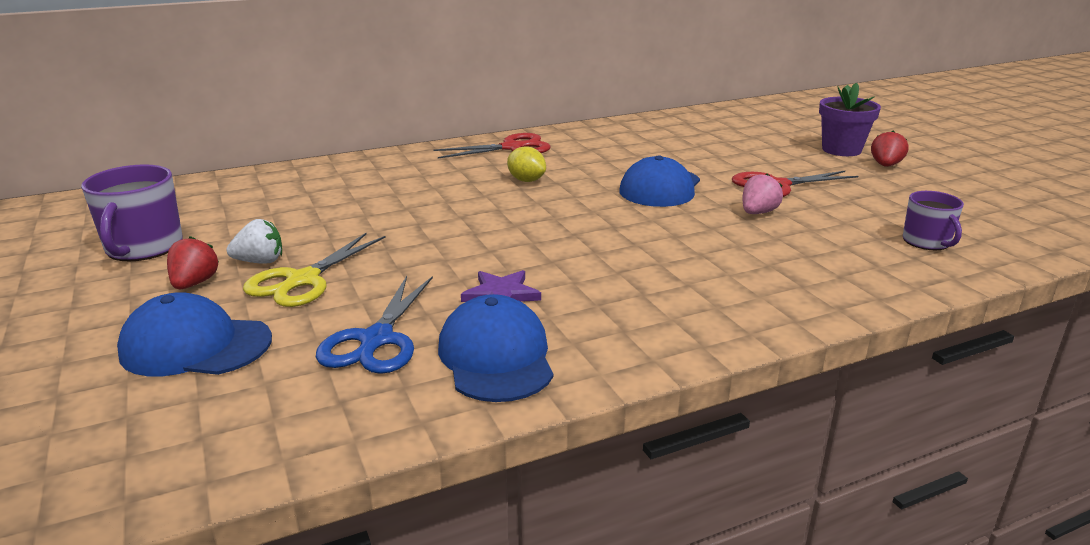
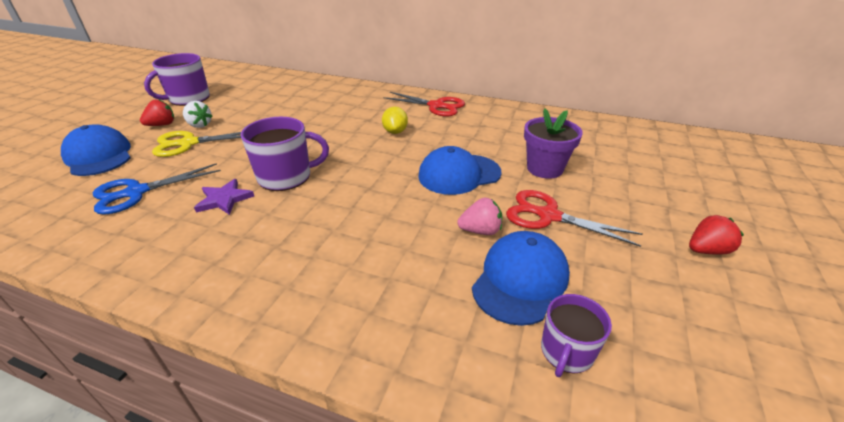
camera: 45 degrees right, 10 degrees up
blue cap [438,294,553,402] -> blue cap moved to [472,231,570,326]
purple flower pot [819,83,881,156] -> purple flower pot moved to [524,108,583,179]
none -> purple mug [241,117,329,191]

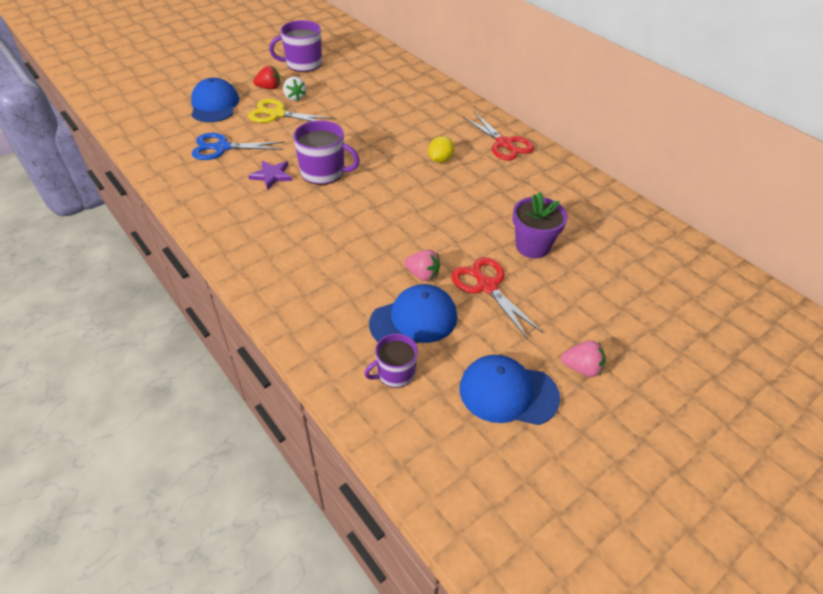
camera: 30 degrees right, 10 degrees up
blue cap [418,146,502,195] -> blue cap moved to [460,355,560,425]
red strawberry [689,215,744,254] -> pink strawberry [561,340,605,377]

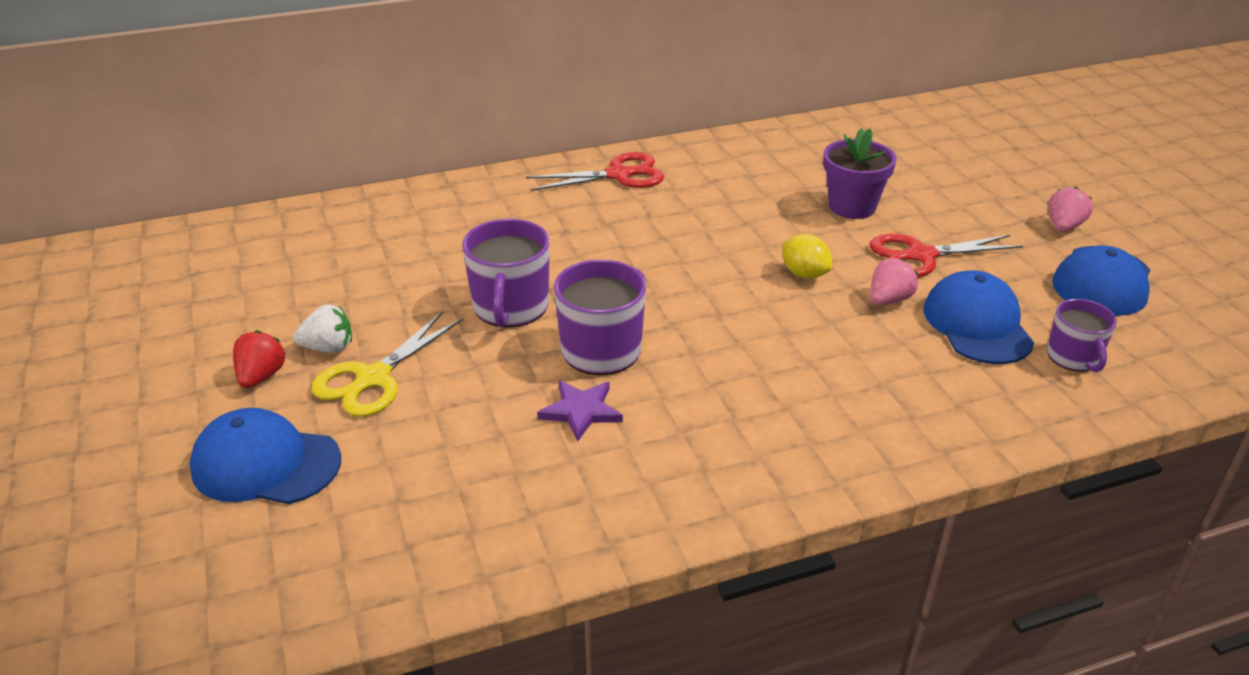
camera: 70 degrees left, 10 degrees down
blue scissors [192,133,285,160] -> none
purple mug [269,20,322,72] -> purple mug moved to [462,219,549,327]
yellow lemon [429,136,455,163] -> yellow lemon moved to [782,234,832,278]

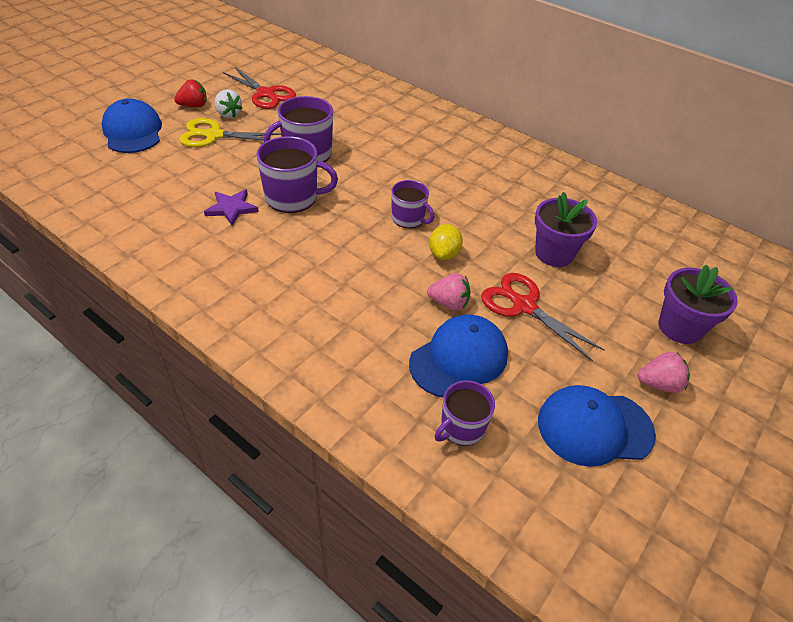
camera: 55 degrees right, 10 degrees up
red scissors [526,152,664,191] -> red scissors moved to [223,67,296,109]
none -> purple mug [391,180,434,228]
none -> purple flower pot [658,265,738,344]

